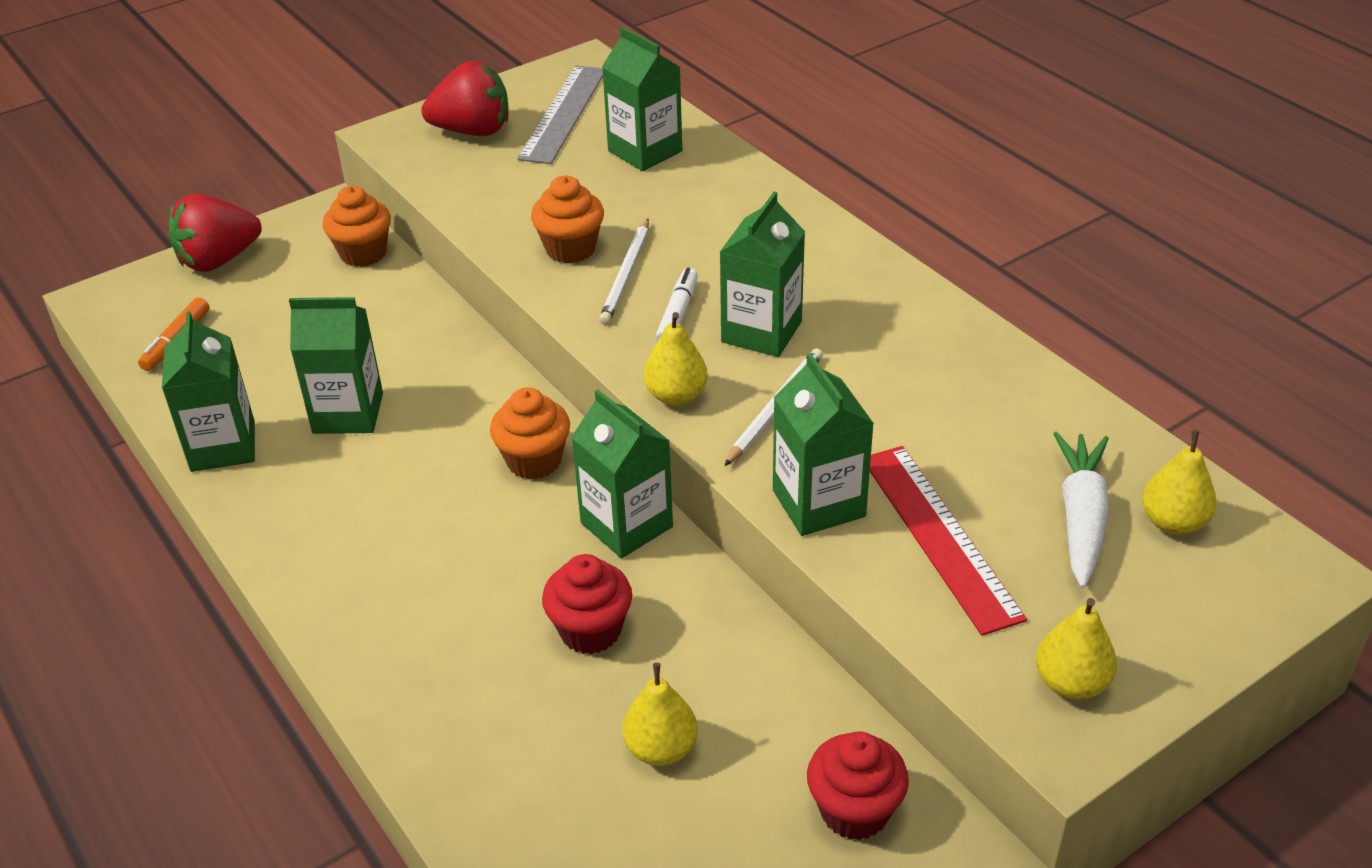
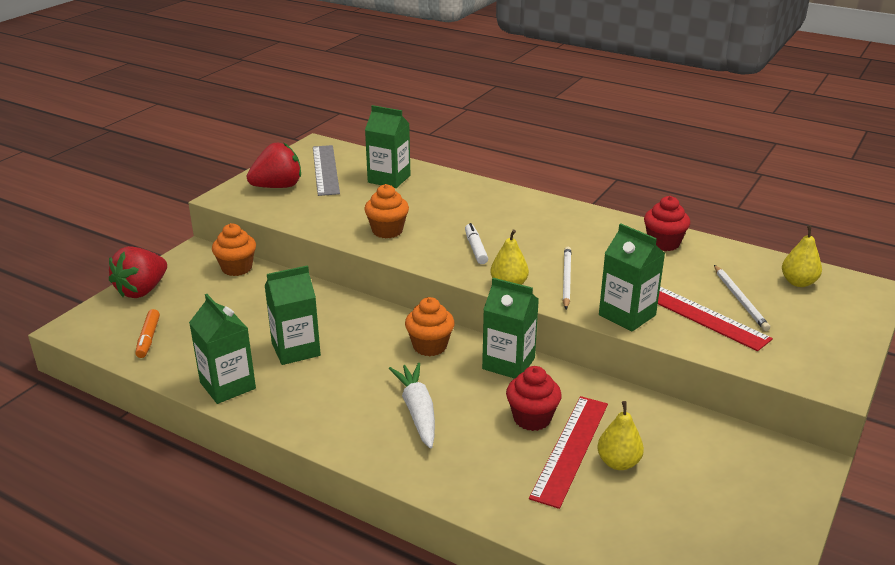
camera: 25 degrees left, 10 degrees down
white pencil [599,219,649,325] -> white pencil moved to [714,265,770,331]
green carton [720,191,805,357] -> none
red cupcake [807,732,909,840] -> red cupcake moved to [644,196,690,251]
yellow pear [1036,598,1117,700] -> none
white carrot [1053,431,1109,588] -> white carrot moved to [389,363,435,448]
none -> red ruler [529,396,608,509]

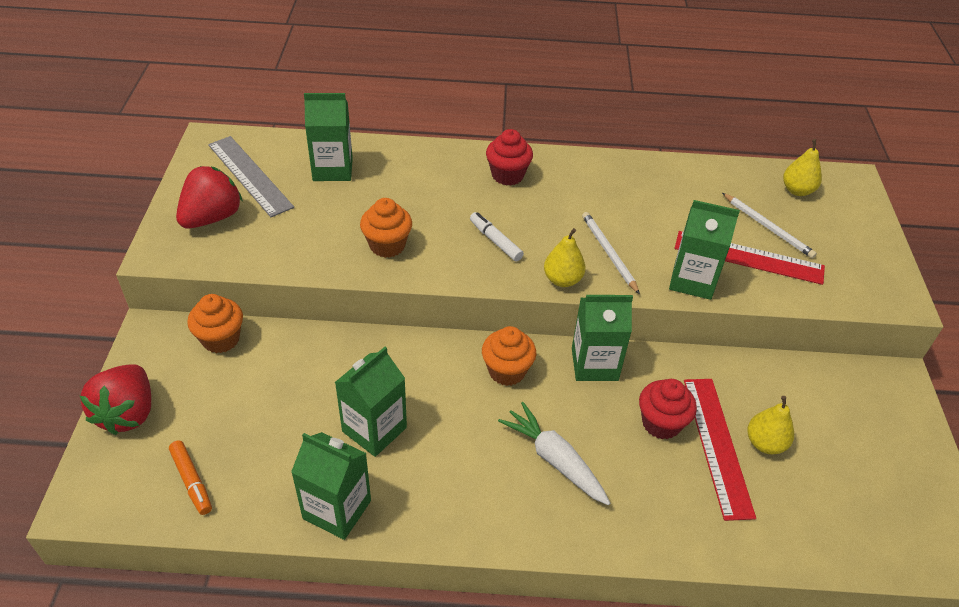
camera: 30 degrees left, 15 degrees up
red cupcake [644,196,690,251] -> red cupcake moved to [486,129,533,186]

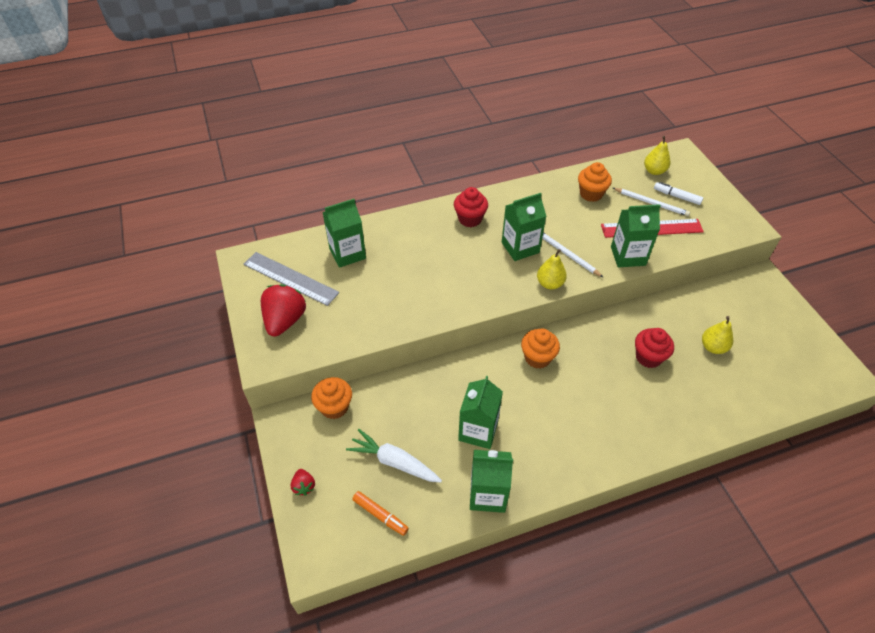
camera: 20 degrees left, 5 degrees up
red strawberry [80,364,151,435] -> red strawberry [291,469,315,496], size x0.48
orange cupcake [360,198,412,258] -> orange cupcake moved to [578,162,612,202]
white marker [470,212,524,261] -> white marker moved to [654,182,703,205]
white carrot [498,402,610,505] -> white carrot moved to [346,429,442,482]
green carton [572,295,633,381] -> green carton moved to [502,193,546,261]
red ruler [684,379,756,521] -> none

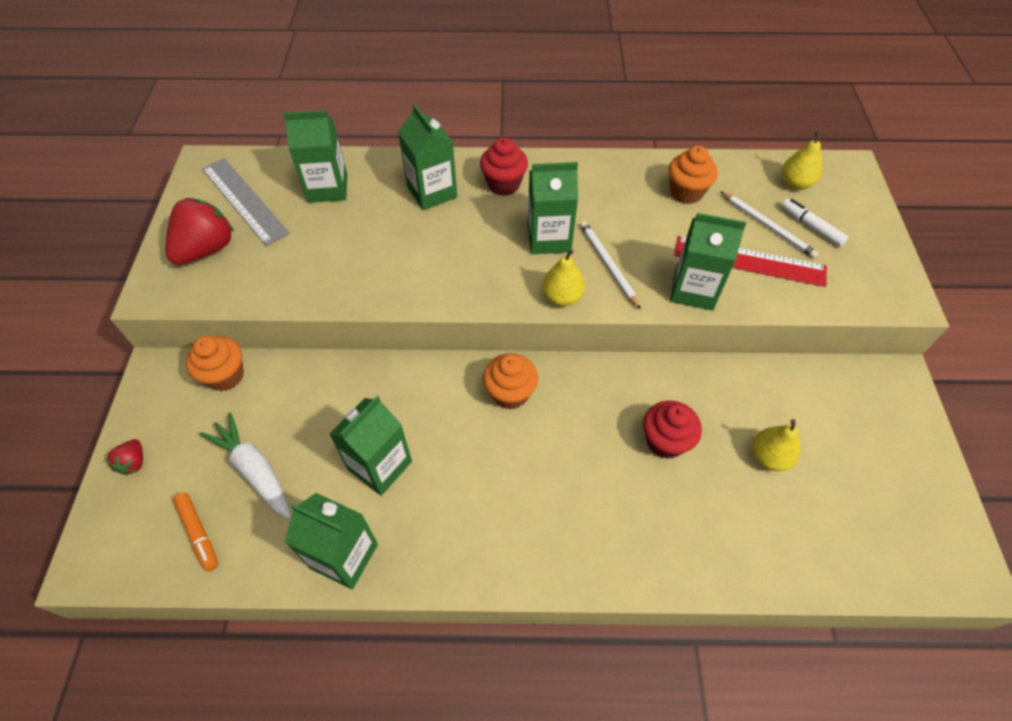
camera: 20 degrees right, 5 degrees up
none -> green carton [398,104,457,210]

